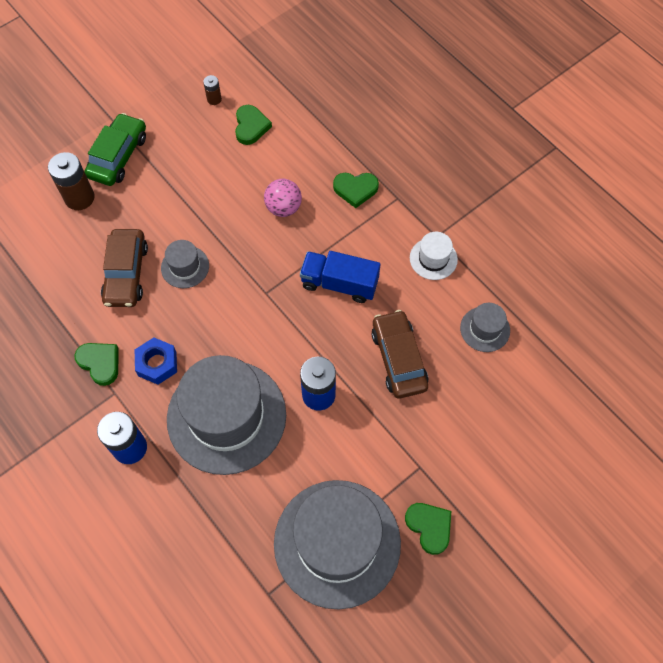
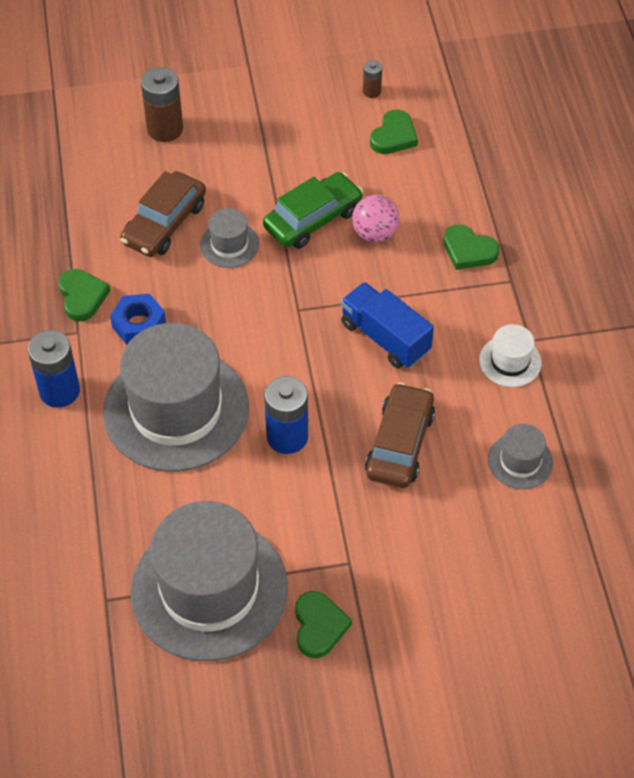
camera: 30 degrees right, 10 degrees down
green car [84,113,146,186] -> green car moved to [263,172,363,249]

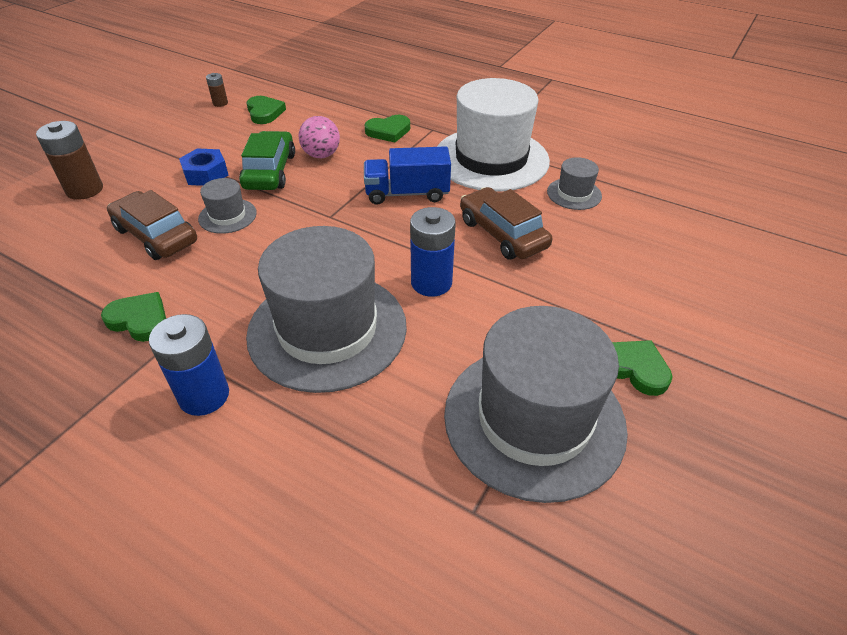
camera: 50 degrees left, 10 degrees down
blue nut [110,294,166,345] -> blue nut moved to [179,148,228,186]
brown car [120,171,206,257] -> brown car turned 150 degrees clockwise [107,190,197,260]
white hat [479,324,542,387] -> white hat [437,78,550,191], size x2.29

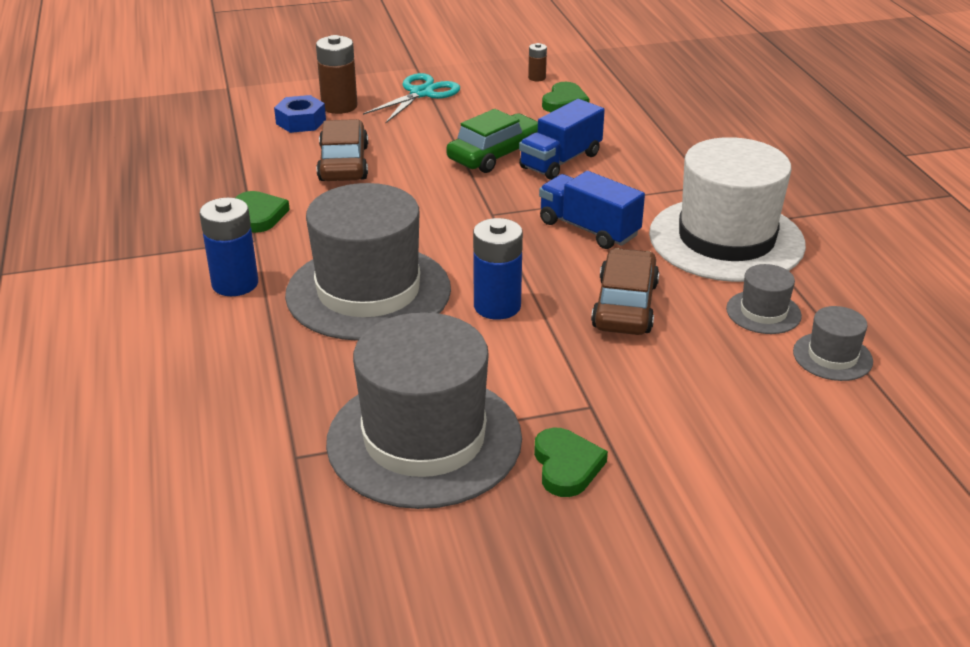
camera: 45 degrees right, 10 degrees down
blue nut [179,148,228,186] -> blue nut moved to [274,95,326,133]
grey hat [198,178,257,234] -> grey hat moved to [793,306,873,381]
pink ball [298,116,340,158] -> blue truck [519,99,605,180]
green heart [365,115,410,142] -> none
none -> turquoise scissors [363,73,460,123]

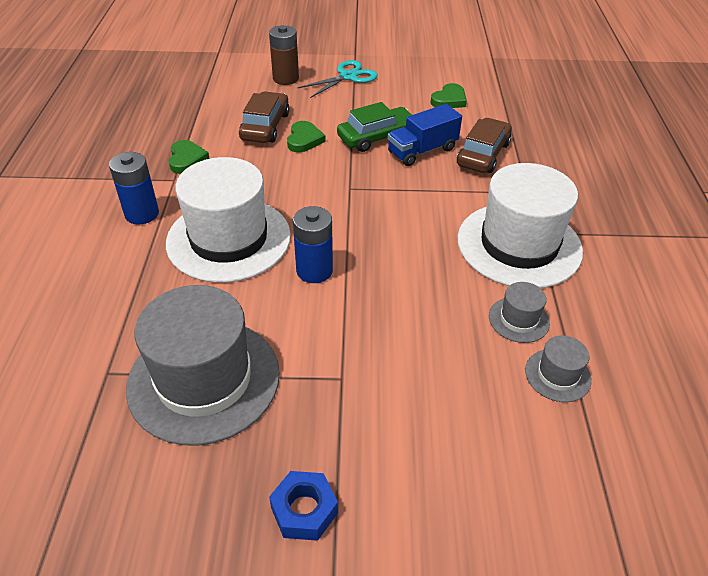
camera: 15 degrees right, 10 degrees up
blue nut [274,95,326,133] -> blue nut moved to [269,471,338,541]
grey hat [285,183,451,341] -> white hat [166,157,291,283]
brown battery [528,43,547,81] -> none
green heart [534,427,608,497] -> green heart moved to [287,121,326,153]
blue truck [539,171,645,249] -> none
brown car [591,248,659,335] -> brown car moved to [457,118,512,173]

